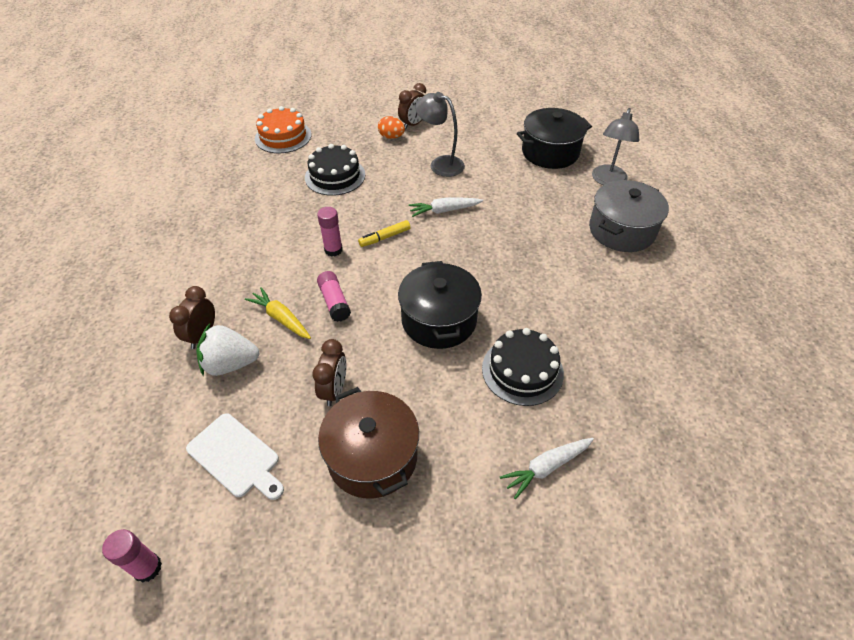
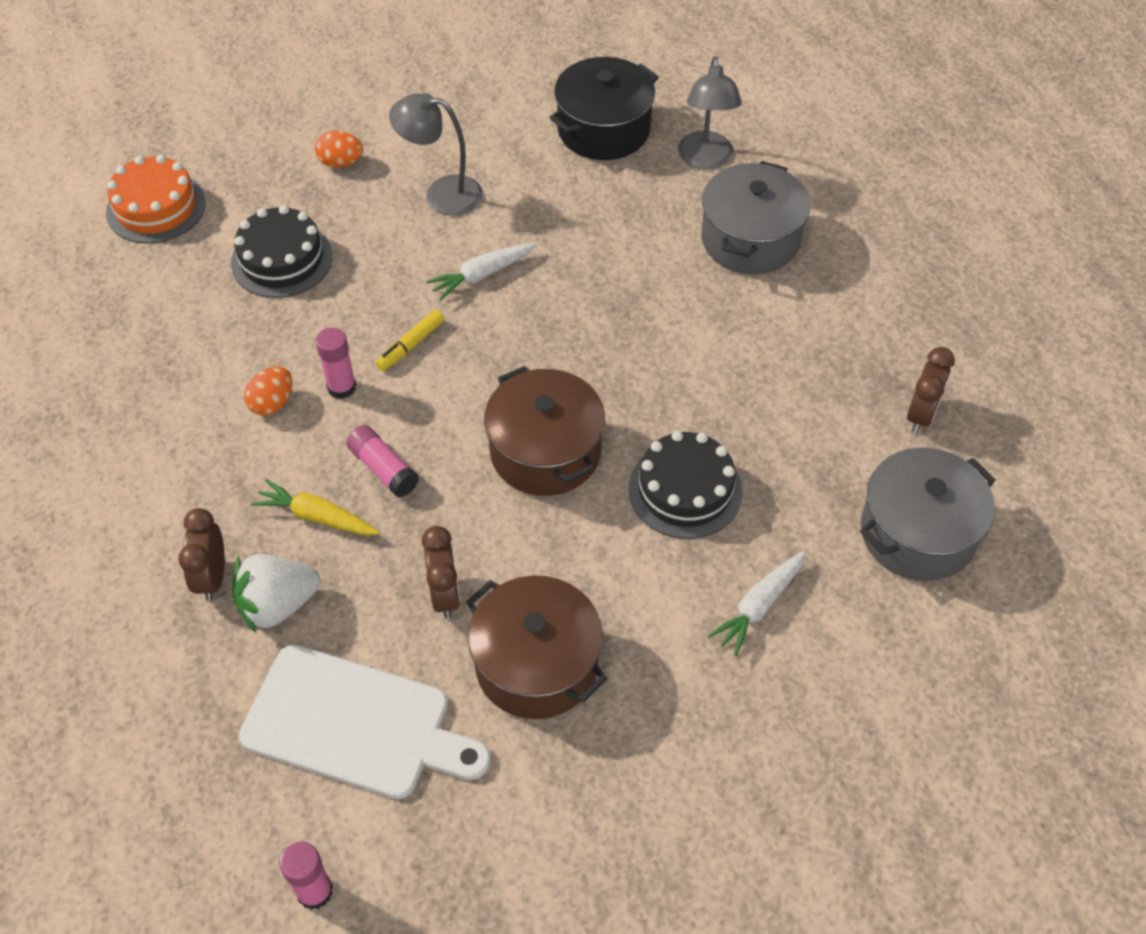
camera: 20 degrees left, 5 degrees up
white cutting board [186,413,284,500] -> white cutting board [239,644,491,799], size x1.55
brown clock [398,83,426,129] -> brown clock moved to [907,347,955,433]
black pot [398,261,482,349] -> brown pot [484,366,605,496]
none -> orange egg [244,367,292,415]
none -> grey pot [860,448,996,581]

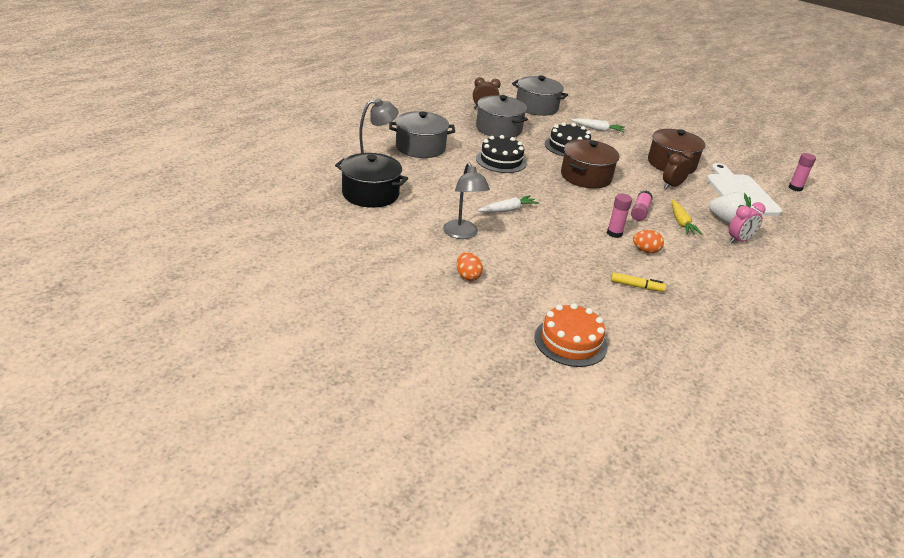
camera: 120 degrees left, 20 degrees down
brown clock [178,508,225,601] -> pink clock [729,202,766,243]
black cake [231,205,333,298] -> black cake moved to [476,135,527,173]
yellow marker [376,309,445,371] -> yellow marker moved to [611,273,666,292]
white carrot [426,243,537,301] -> white carrot turned 60 degrees counterclockwise [478,195,539,212]
none -> grey pot [476,95,528,138]

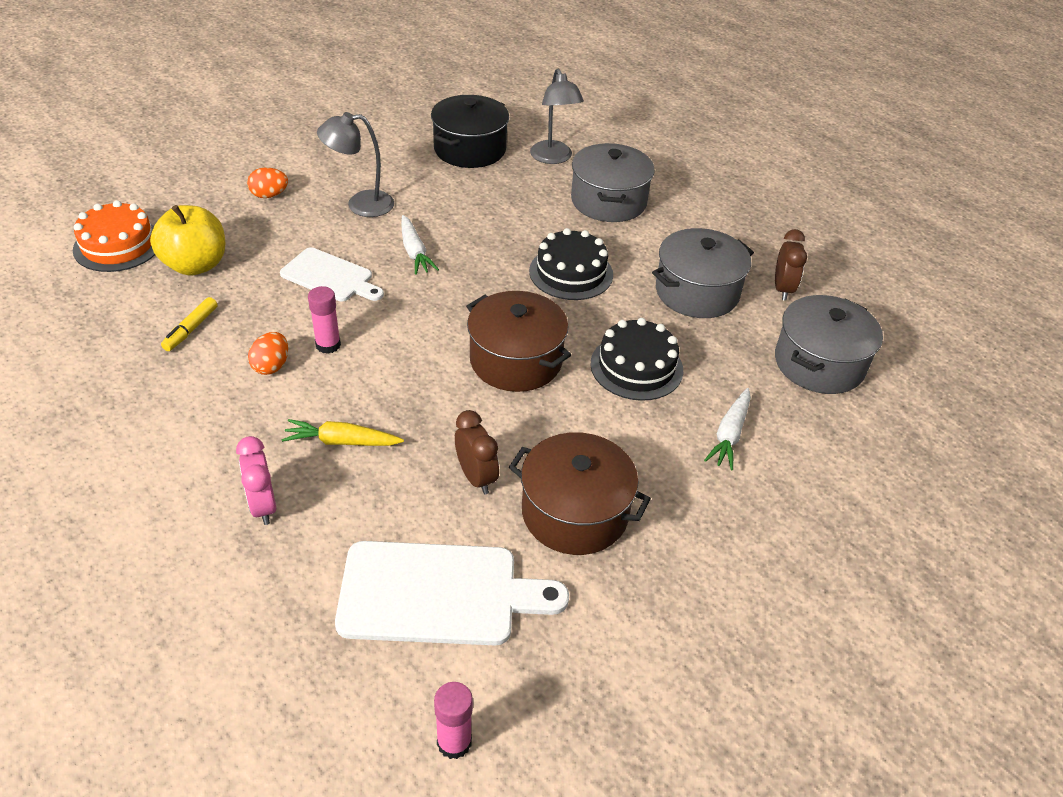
camera: 100 degrees right, 10 degrees up
pink glue stick [631,191,653,221] -> none
white strawberry [709,192,751,225] -> none
none -> yellow apple [150,205,225,276]
none -> white cutting board [280,247,384,301]

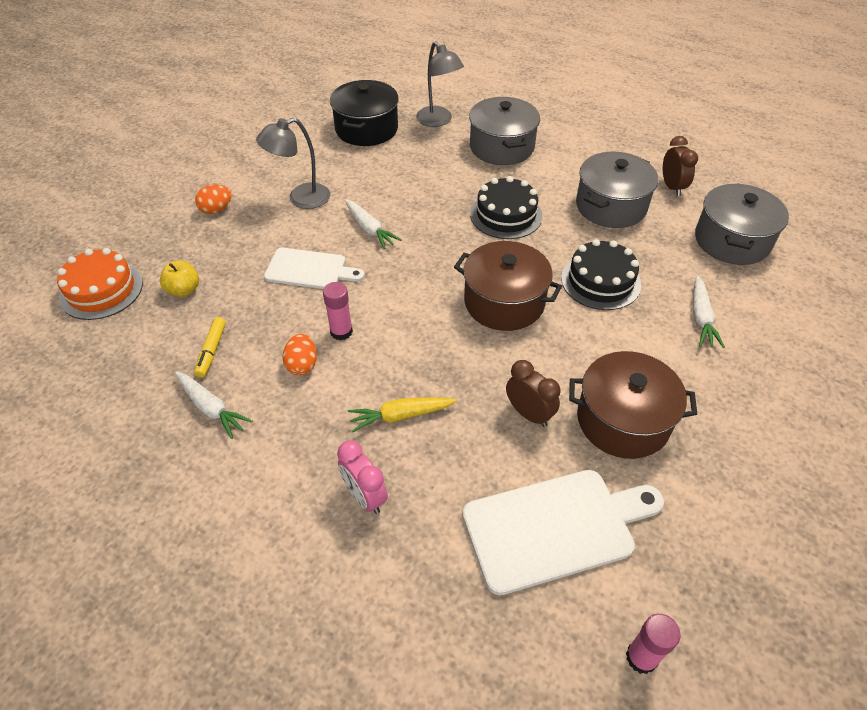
camera: 15 degrees left, 5 degrees up
yellow apple [150,205,225,276] -> yellow apple [160,261,199,297], size x0.57
none -> white carrot [175,372,253,439]

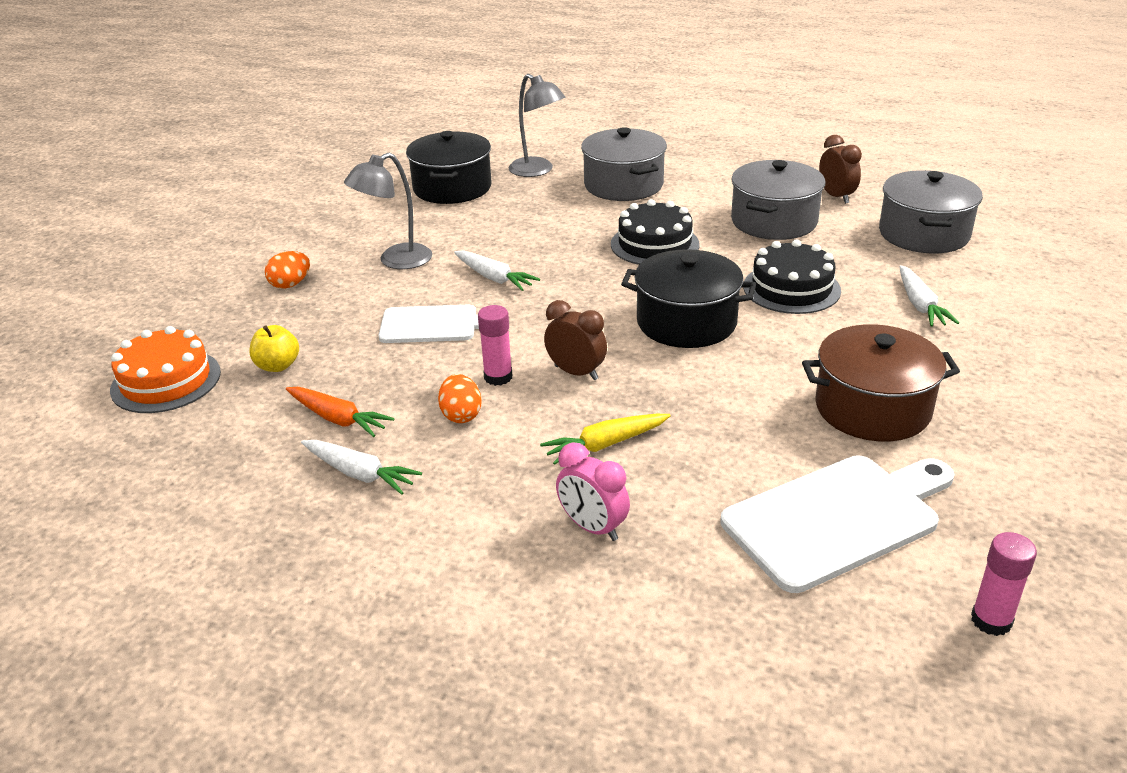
camera: 10 degrees left, 15 degrees down
yellow marker [194,317,226,378] -> orange carrot [286,387,395,437]
brown pot [454,241,562,331] -> black pot [621,249,756,348]
brown clock [506,360,561,427] -> brown clock moved to [544,300,607,380]

